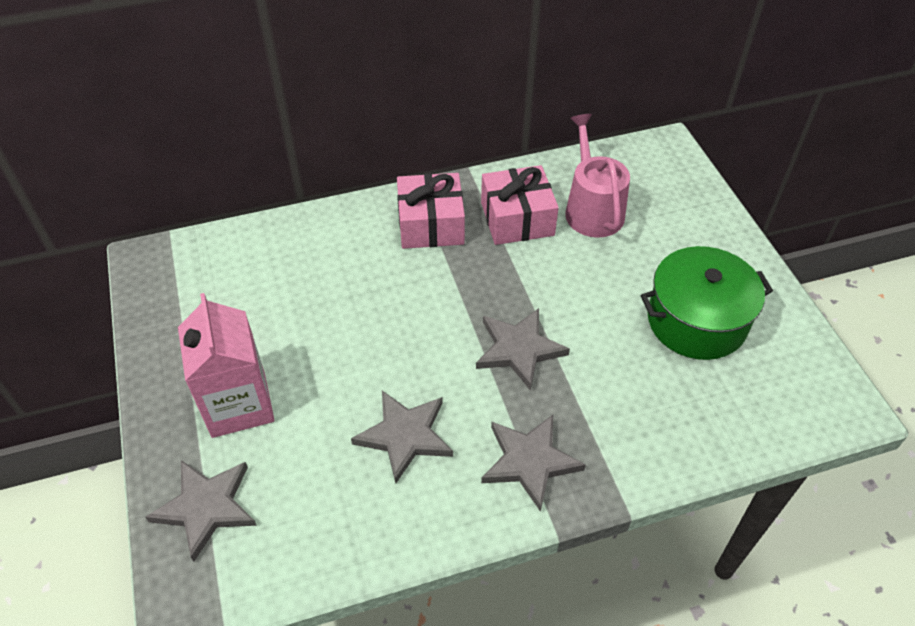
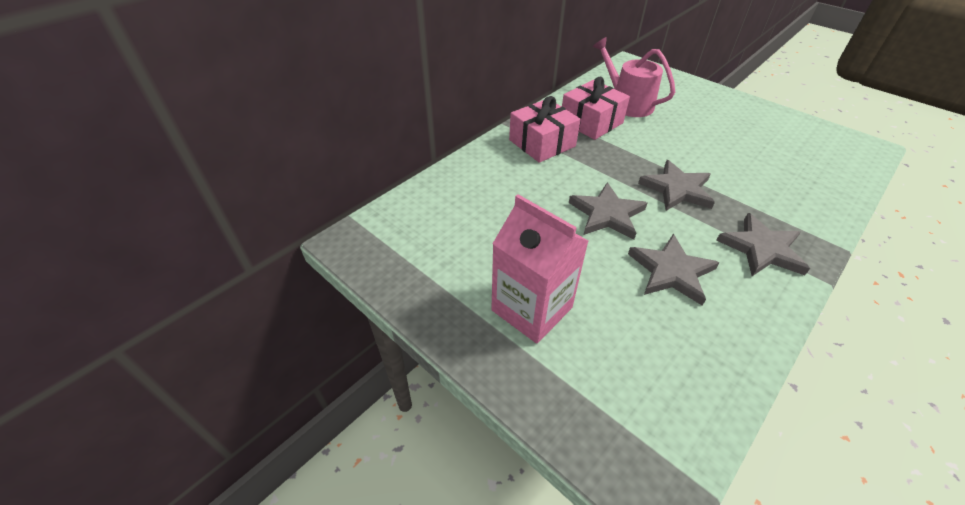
camera: 30 degrees left, 5 degrees down
grey star [145,460,257,562] -> grey star moved to [569,182,647,239]
green pot [641,246,773,360] -> none

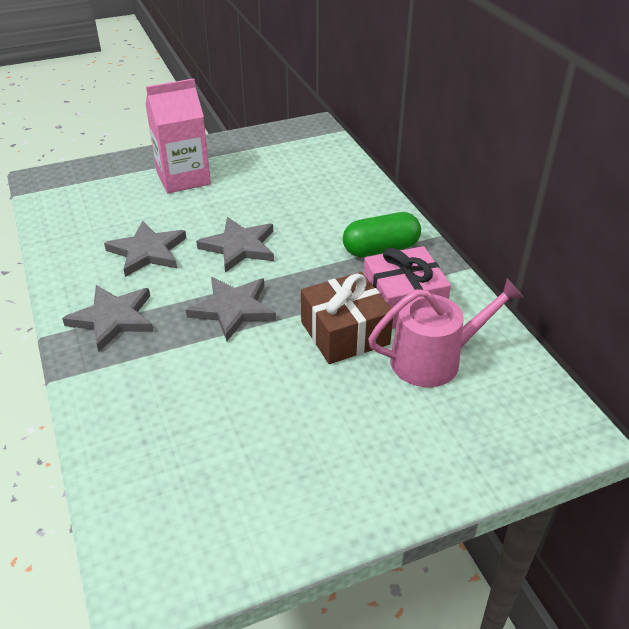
camera: 115 degrees right, 5 degrees down
pink gift [509,96,581,163] -> green capsule [343,212,421,257]
none -> brown gift [301,272,393,364]

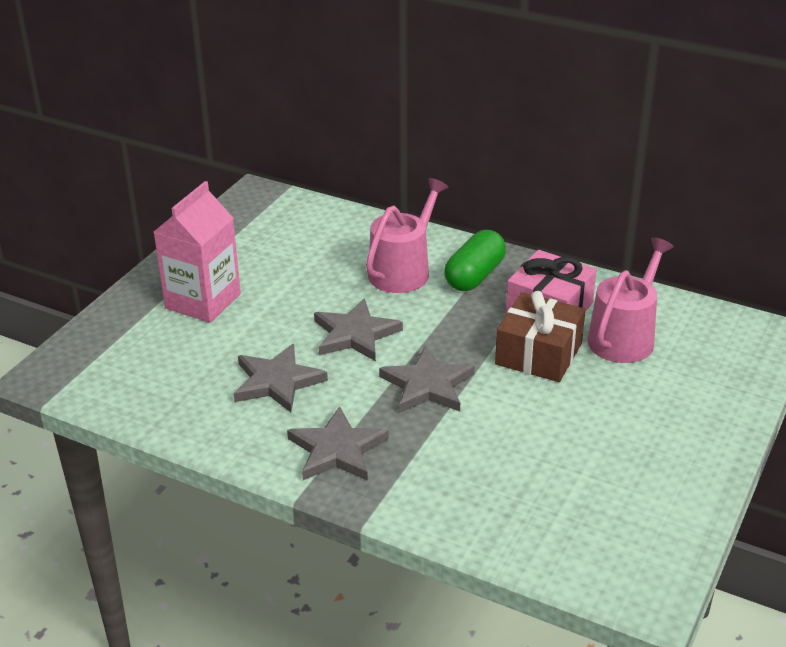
camera: 40 degrees left, 5 degrees down
none -> pink watering can [366,178,448,293]

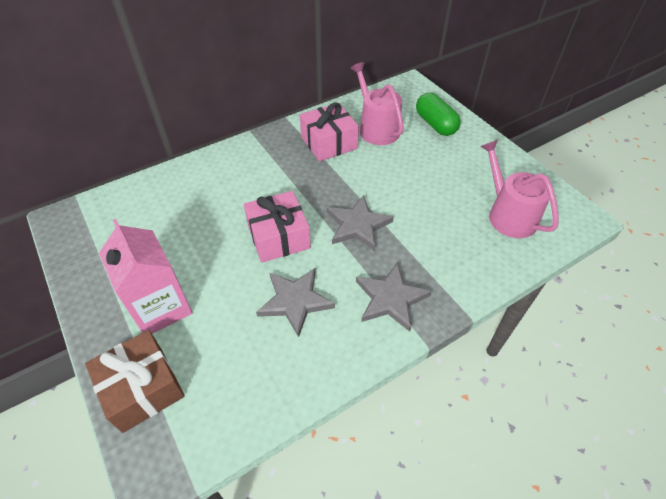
camera: 60 degrees left, 15 degrees up
grey star [314,298,403,361] -> pink gift [244,191,311,263]
pink watering can [366,178,448,293] -> pink watering can moved to [480,140,559,238]
green capsule [444,230,506,291] -> green capsule moved to [416,92,461,136]
brown gift [495,291,585,382] -> brown gift moved to [85,330,185,433]

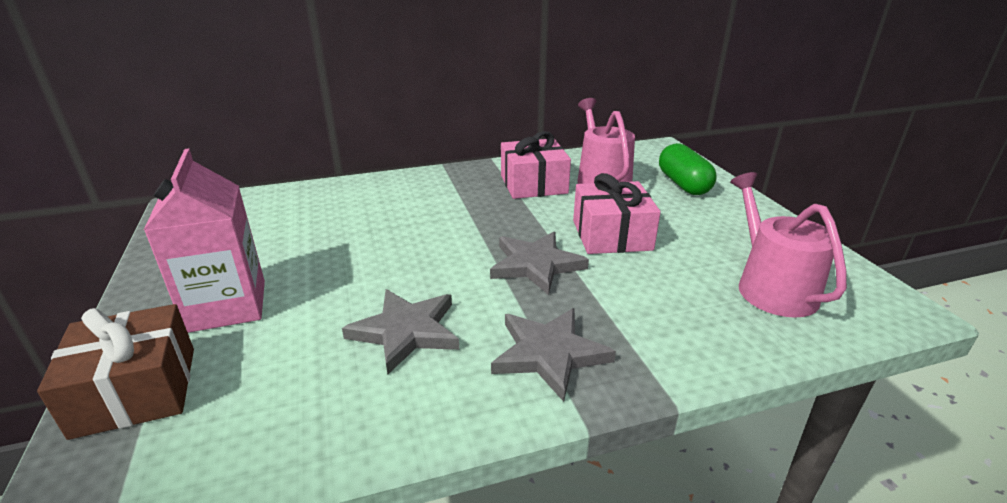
camera: 15 degrees right, 20 degrees down
pink gift [244,191,311,263] -> pink gift moved to [573,173,661,254]

